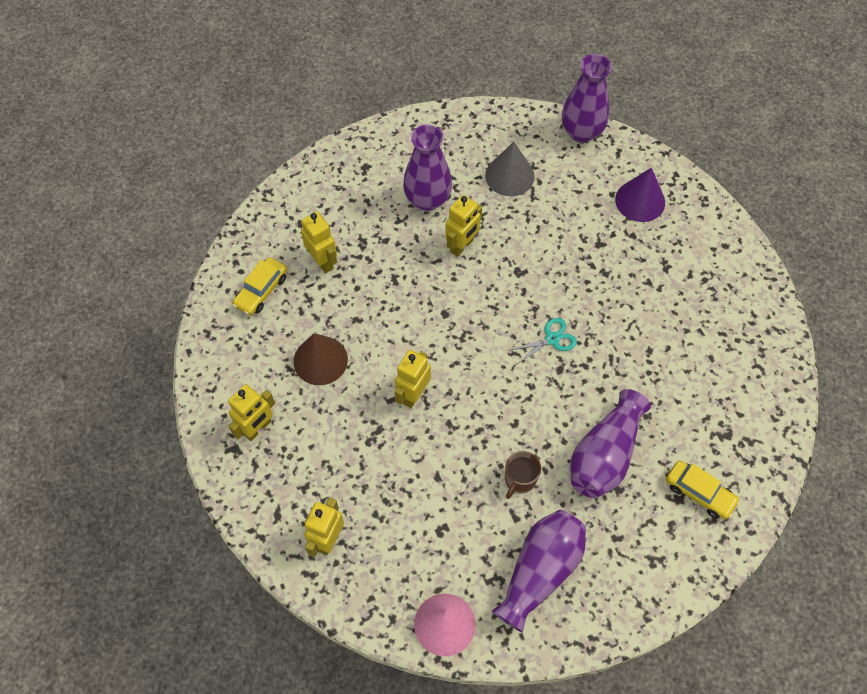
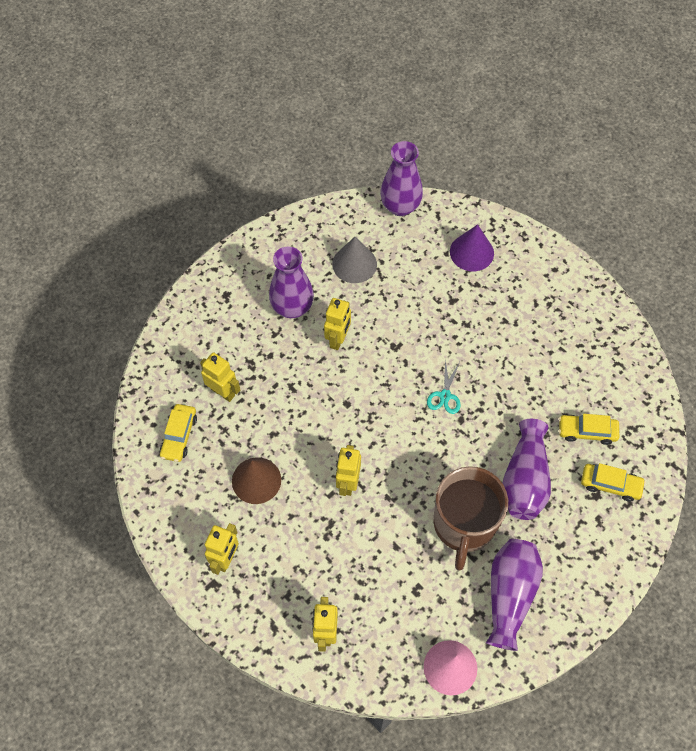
camera: 20 degrees left, 0 degrees up
brown mug [505,451,541,499] -> brown mug [433,466,508,571], size x2.25
turquoise scissors [508,318,577,365] -> turquoise scissors turned 150 degrees clockwise [427,359,461,414]
none -> yellow car [559,414,619,445]

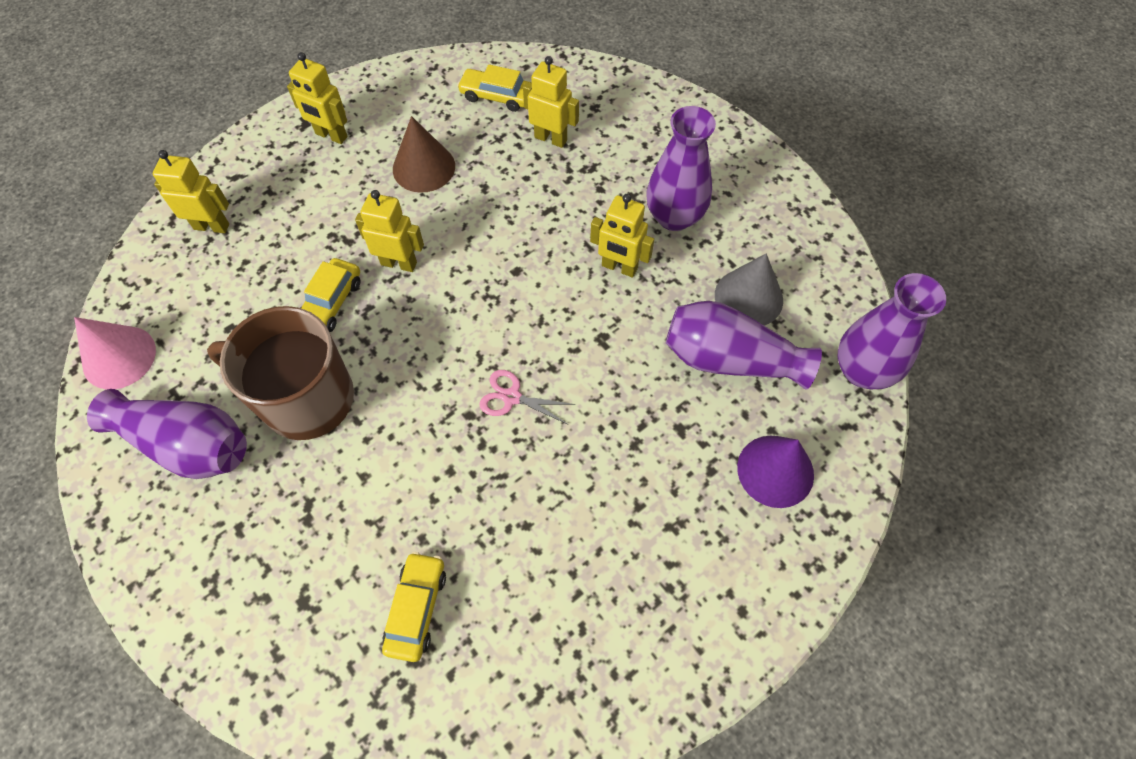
camera: 95 degrees right, 0 degrees up
yellow robot [200,352,240,402] -> yellow robot turned 105 degrees counterclockwise [523,56,579,148]
turquoise scissors [427,359,461,414] -> pink scissors [479,370,575,424]
purple vase [502,419,551,520] -> purple vase moved to [666,301,822,390]
yellow car [581,463,646,502] -> yellow car moved to [300,258,360,332]

